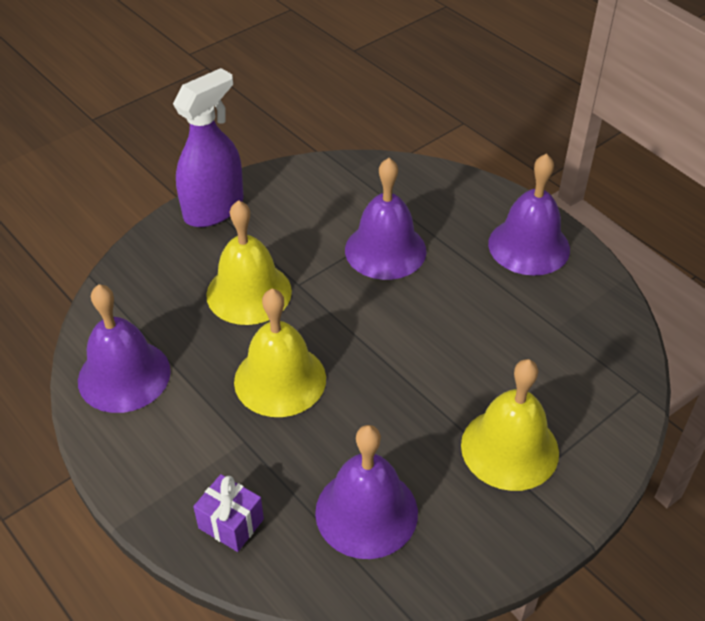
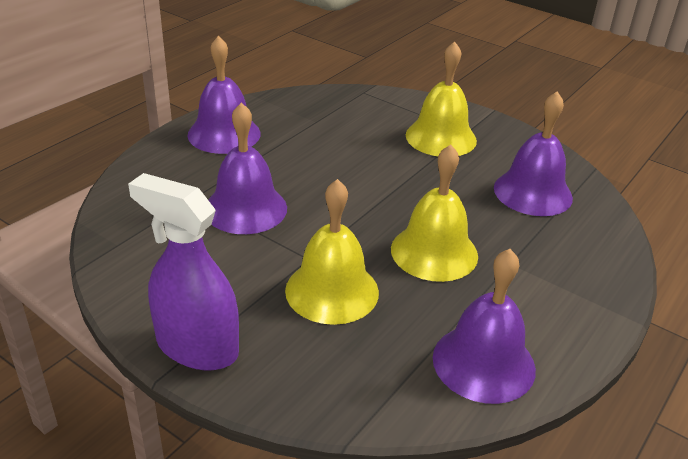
camera: 105 degrees left, 10 degrees down
purple gift [193,474,264,552] -> none

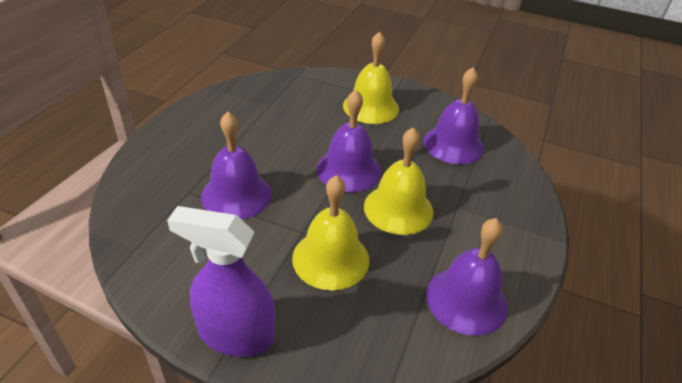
camera: 15 degrees left, 5 degrees up
purple bell [188,36,261,154] -> purple bell moved to [316,90,381,192]

